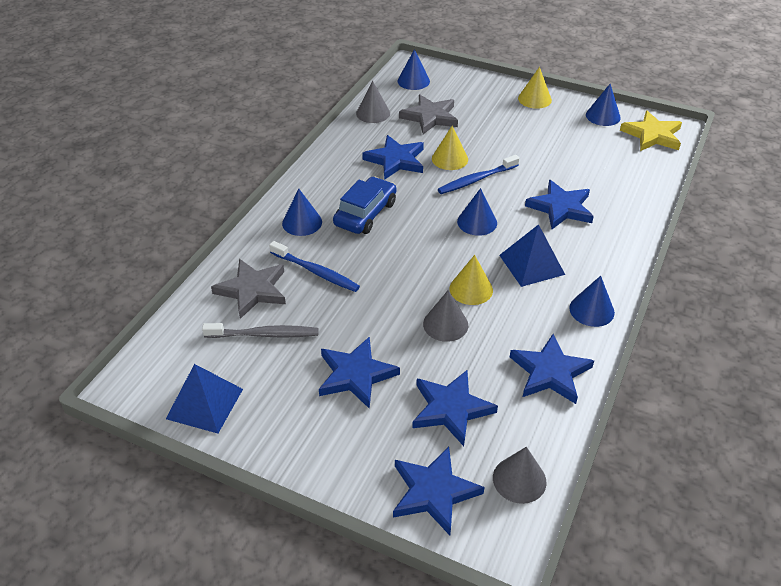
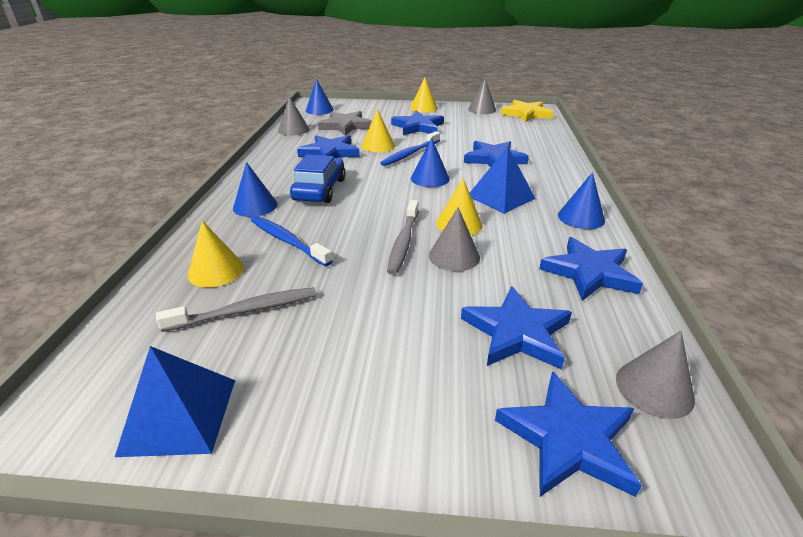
camera: 20 degrees left, 10 degrees down
grey star [211,259,286,319] -> yellow cone [188,221,244,288]
blue toothbrush [269,241,360,292] -> blue toothbrush turned 150 degrees counterclockwise [251,216,332,266]
blue star [319,336,400,409] -> blue star moved to [391,111,444,135]
blue cone [586,84,621,126] -> grey cone [468,79,496,114]
none -> grey toothbrush [387,200,419,275]

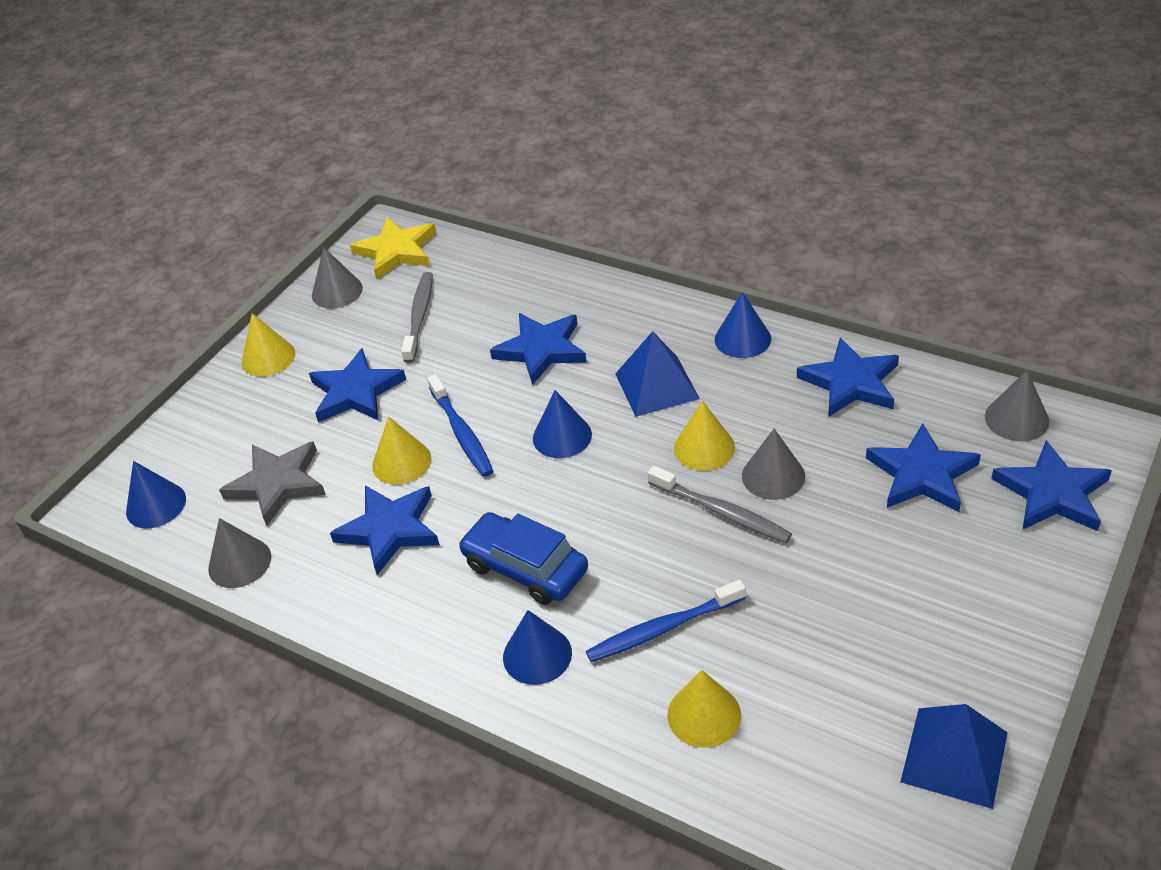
camera: 60 degrees left, 10 degrees up
grey toothbrush [156,287,316,332] -> grey toothbrush moved to [401,272,433,363]

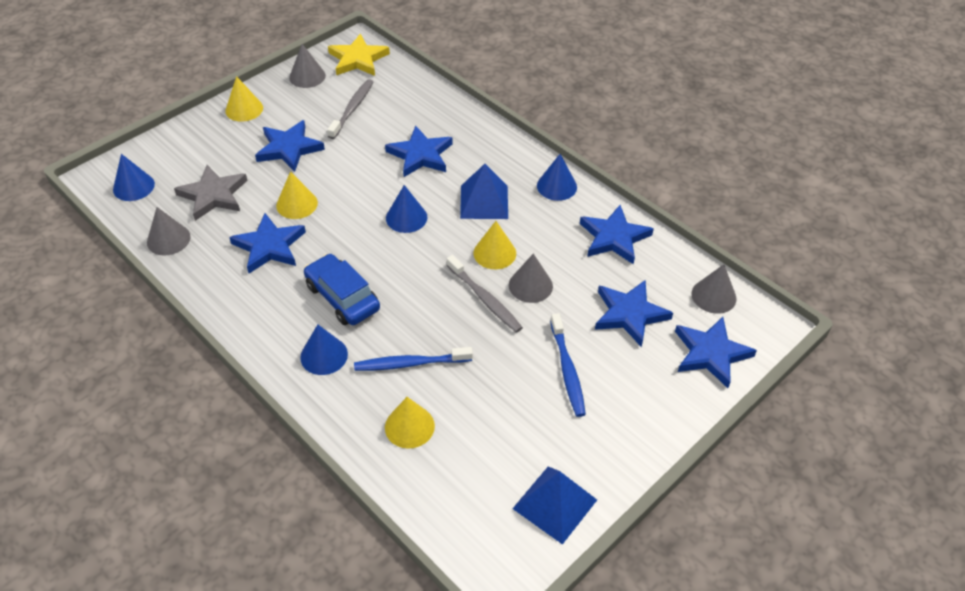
camera: 10 degrees right, 5 degrees up
blue toothbrush [427,374,493,477] -> blue toothbrush moved to [550,313,586,417]

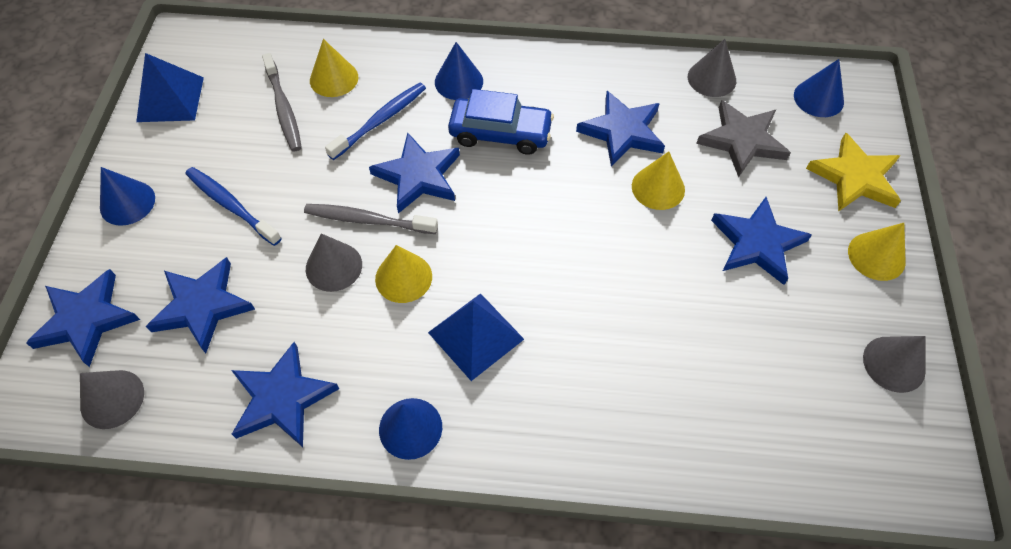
camera: 140 degrees right, 10 degrees up
grey toothbrush [327,79,373,139] -> grey toothbrush moved to [262,53,302,151]
yellow star [328,34,390,76] -> yellow star moved to [806,133,901,212]
blue star [385,125,453,177] -> blue star moved to [369,132,460,213]
blue cone [386,185,427,233] -> blue cone moved to [100,167,155,226]

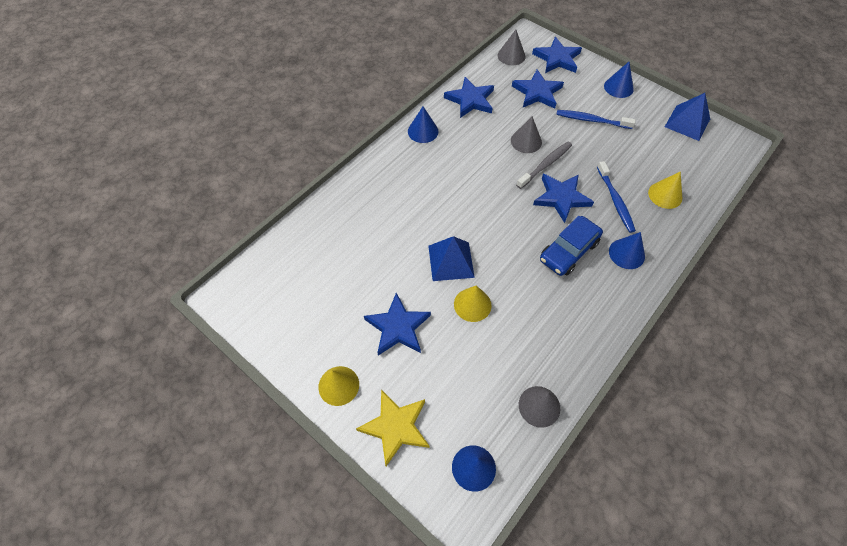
camera: 125 degrees right, 0 degrees up
blue toothbrush [185,167,282,246] -> blue toothbrush turned 150 degrees counterclockwise [556,110,636,129]
grey toothbrush [262,53,302,151] -> none
yellow cone [375,245,432,303] -> none
blue pyramid [428,293,524,381] -> blue pyramid moved to [428,236,475,281]
blue star [576,91,665,167] -> none
grey star [696,100,791,177] -> none
grey cone [863,336,926,393] -> none

